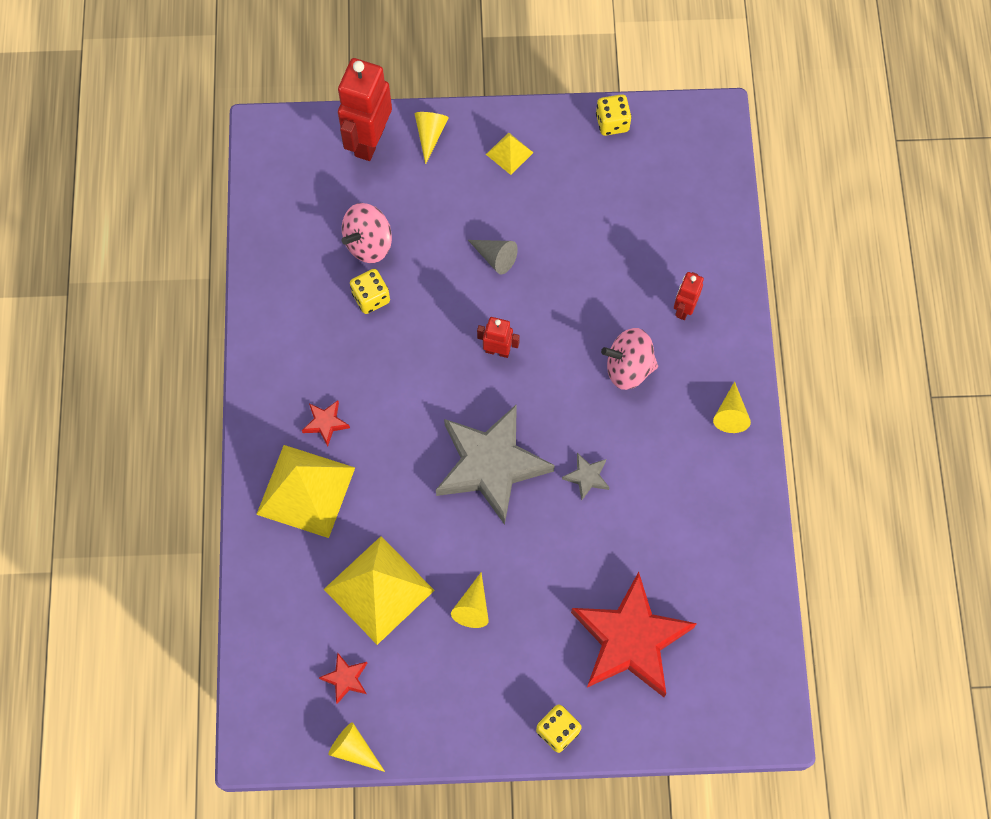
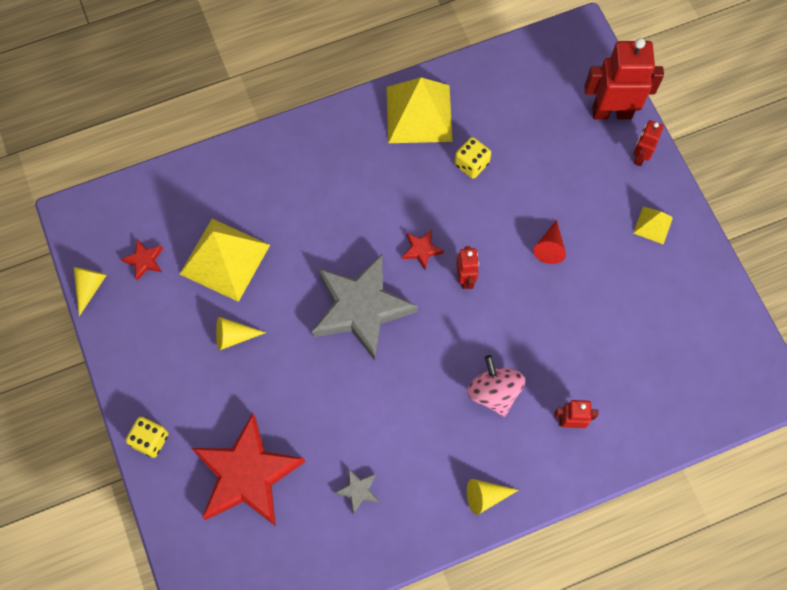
camera: 70 degrees right, 0 degrees up
yellow pyramid [256,445,355,538] -> yellow pyramid moved to [387,78,453,143]
red star [302,400,350,446] -> red star moved to [402,230,444,270]
pink spinning top [342,203,392,263] -> none
yellow cone [414,112,449,164] -> red robot [633,120,664,166]
grey cone [468,240,518,274] -> red cone [533,220,566,264]
grey star [562,453,610,500] -> grey star moved to [334,468,379,515]
yellow dice [596,94,631,136] -> none

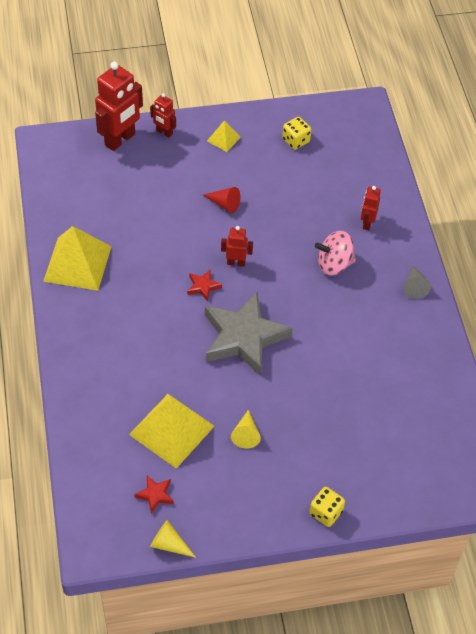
camera: 80 degrees left, 15 degrees down
red star [191,413,305,526] -> none
grey star [334,468,379,515] -> none
yellow dice [454,137,491,179] -> yellow dice moved to [282,117,311,150]
yellow cone [467,479,519,515] -> grey cone [403,266,431,299]
red robot [584,38,664,120] -> red robot turned 150 degrees counterclockwise [95,62,143,151]

